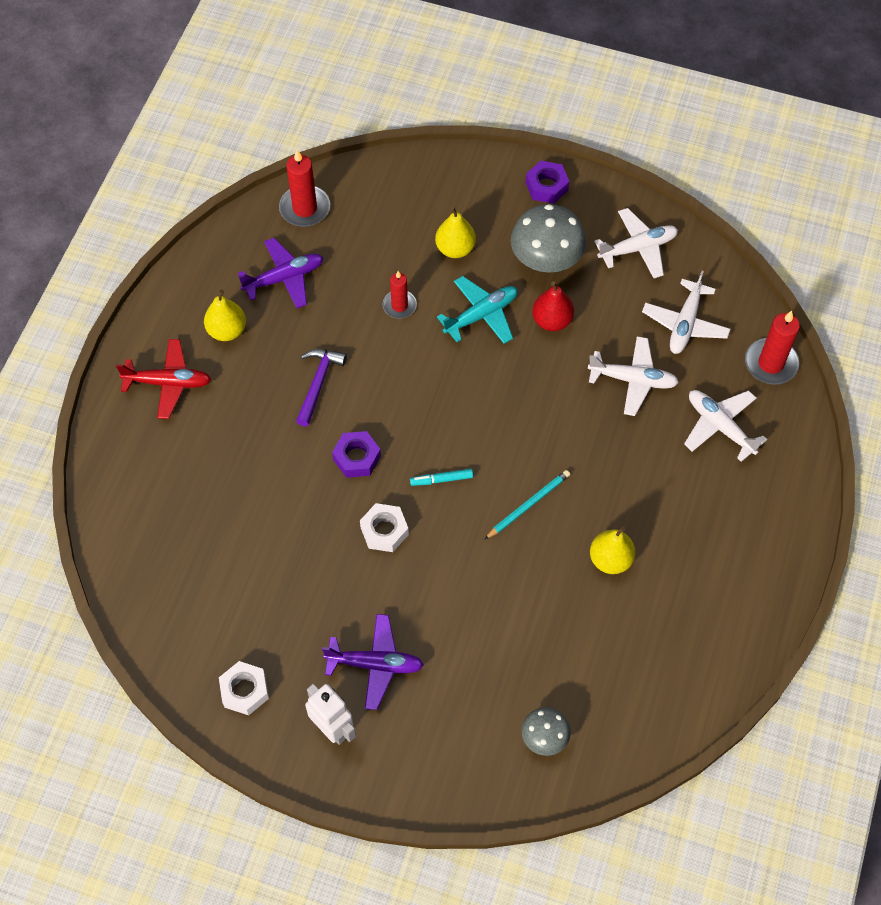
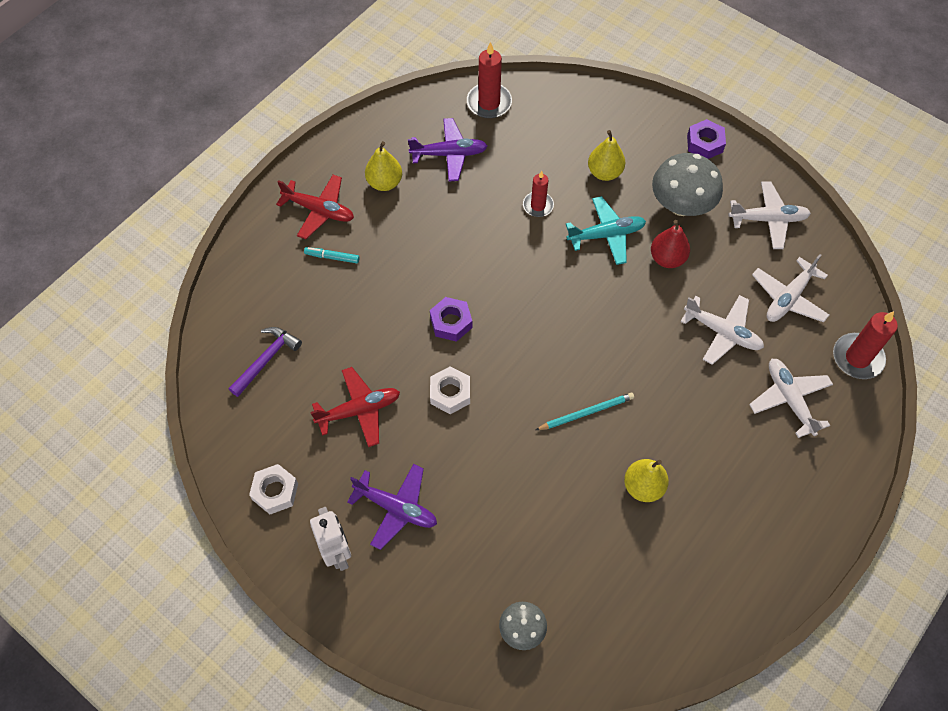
camera: 20 degrees right, 0 degrees up
purple hammer [296,349,347,426] -> purple hammer moved to [228,327,302,397]
turquoise marker [410,469,473,486] -> turquoise marker moved to [304,247,359,263]
none -> red plane [310,367,400,447]

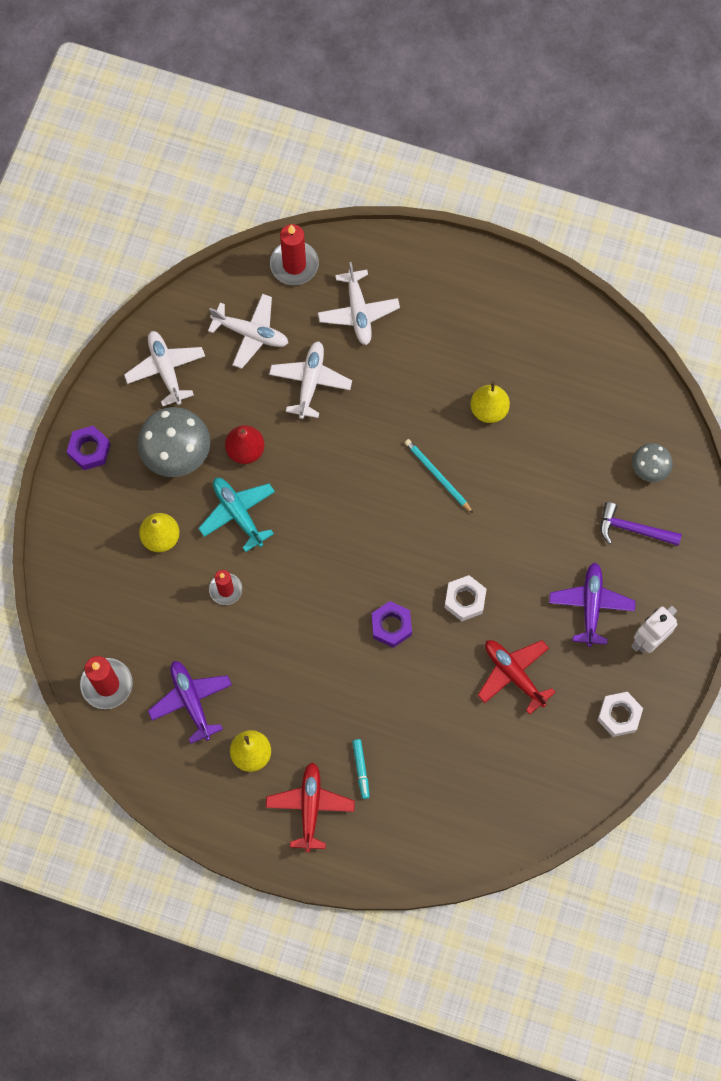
camera: 110 degrees left, 10 degrees up
purple hammer [228,327,302,397] -> purple hammer moved to [600,502,682,546]
white plane [749,358,833,438] -> white plane turned 60 degrees counterclockwise [318,262,400,345]

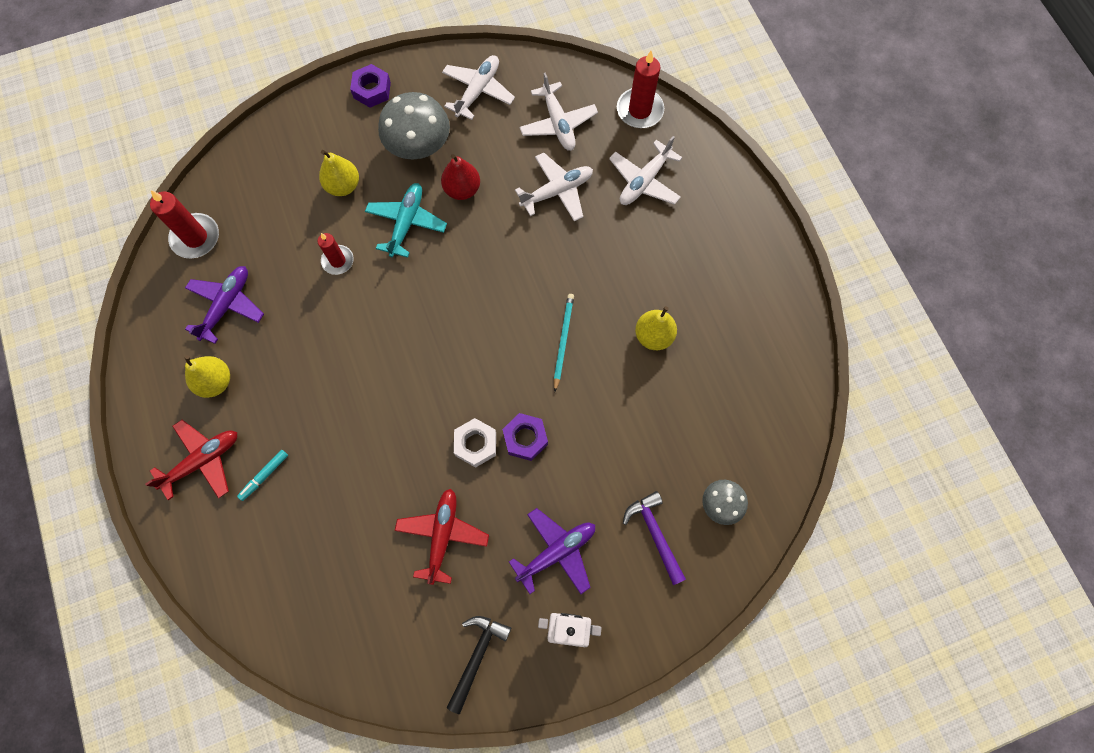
camera: 50 degrees right, 0 degrees up
purple nut [371,601,412,648] -> purple nut moved to [502,413,548,461]
white nut [597,692,643,737] -> black hammer [447,616,511,714]

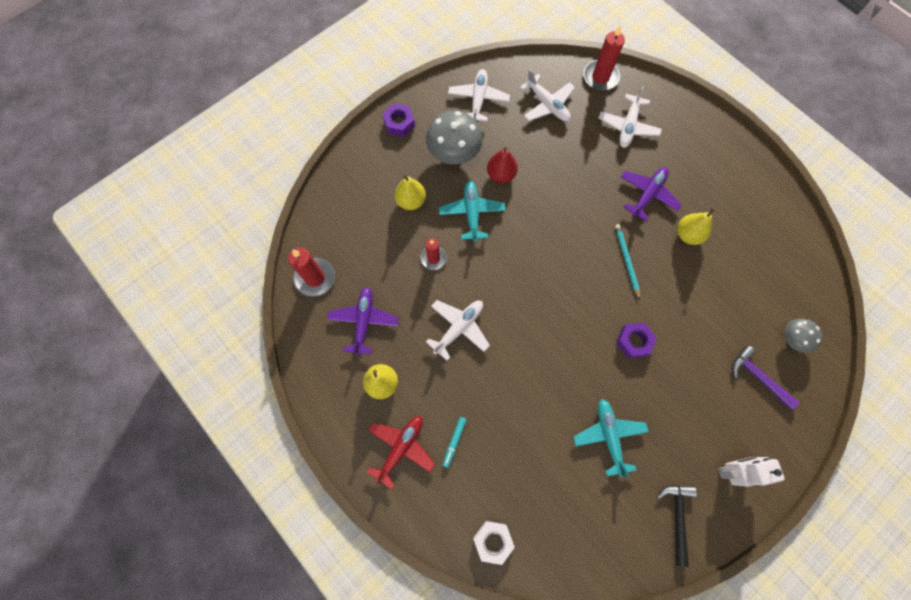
camera: 20 degrees left, 0 degrees up
red plane [395,489,489,585] -> turquoise plane [573,399,649,477]
white nut [454,418,496,468] -> white nut moved to [473,521,515,565]
purple plane [509,508,595,594] -> purple plane moved to [621,167,682,222]
white plane [515,153,593,221] -> white plane moved to [426,300,490,360]

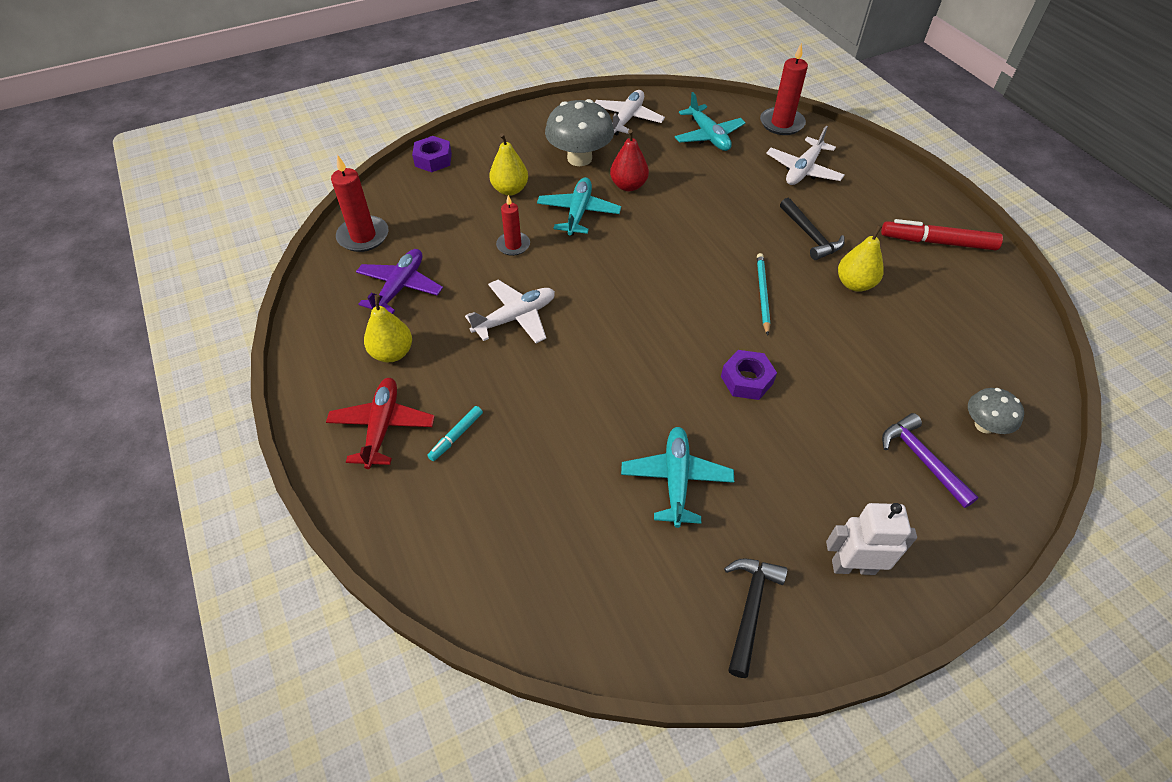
camera: 15 degrees right, 20 degrees down
red plane [367,416,435,489] -> red plane turned 45 degrees counterclockwise [326,378,435,469]
purple nut [382,103,415,137] -> purple nut moved to [412,136,452,172]
white nut [473,521,515,565] -> none
white plane [520,69,575,122] -> turquoise plane [675,92,745,151]
purple plane [621,167,682,222] -> black hammer [780,198,845,260]
none -> red marker [881,219,1003,250]

